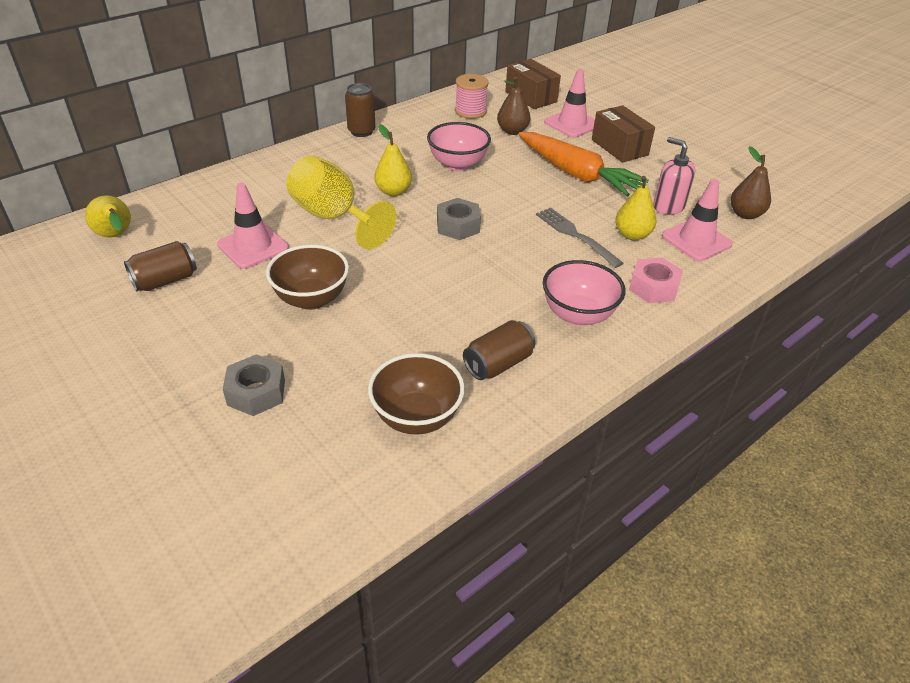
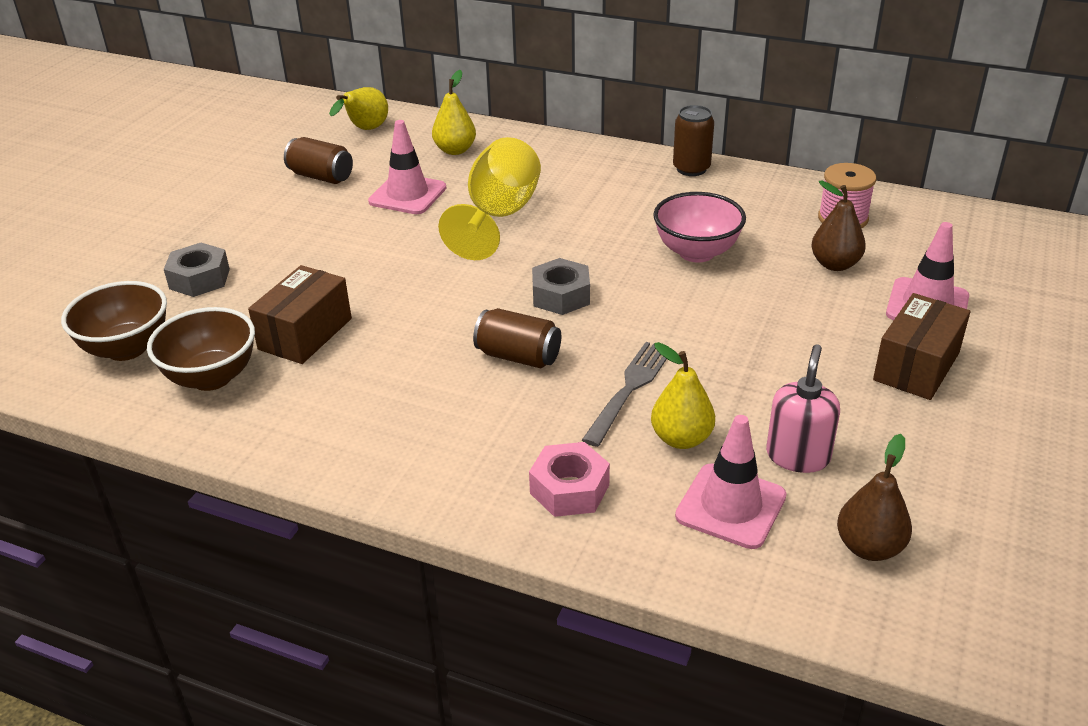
camera: 65 degrees right, 5 degrees down
brown bowl [266,245,349,310] -> brown bowl moved to [61,281,167,361]
yellow pear [374,124,412,196] -> yellow pear moved to [432,70,476,155]
brown can [463,320,535,380] -> brown can moved to [473,308,561,368]
brown box [505,59,561,109] -> brown box moved to [248,265,352,364]
orange carrot [518,132,649,197] -> none
pink bowl [543,260,626,326] -> none

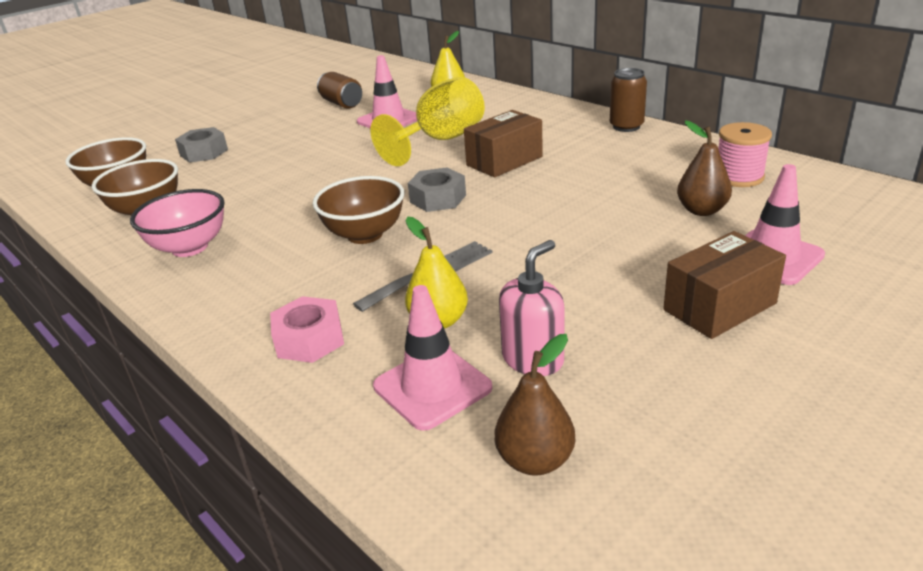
camera: 25 degrees right, 5 degrees down
brown box [248,265,352,364] -> brown box moved to [464,110,543,177]
yellow pear [329,87,388,130] -> none
brown can [473,308,561,368] -> brown bowl [313,176,404,244]
pink bowl [653,192,746,262] -> pink bowl moved to [130,189,225,257]

